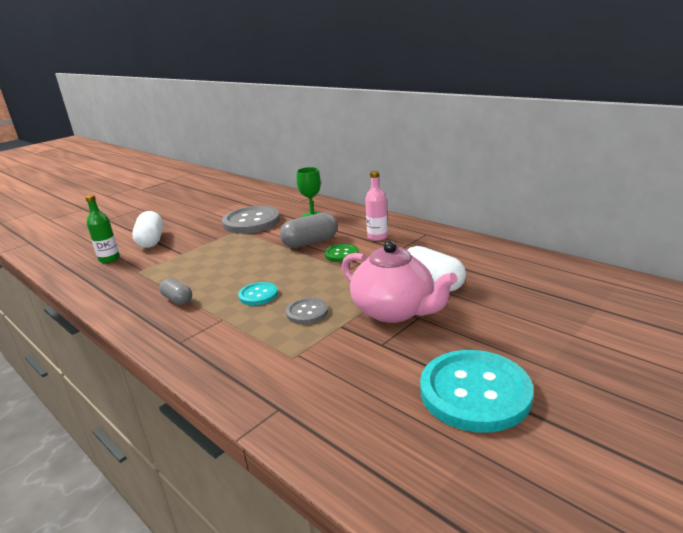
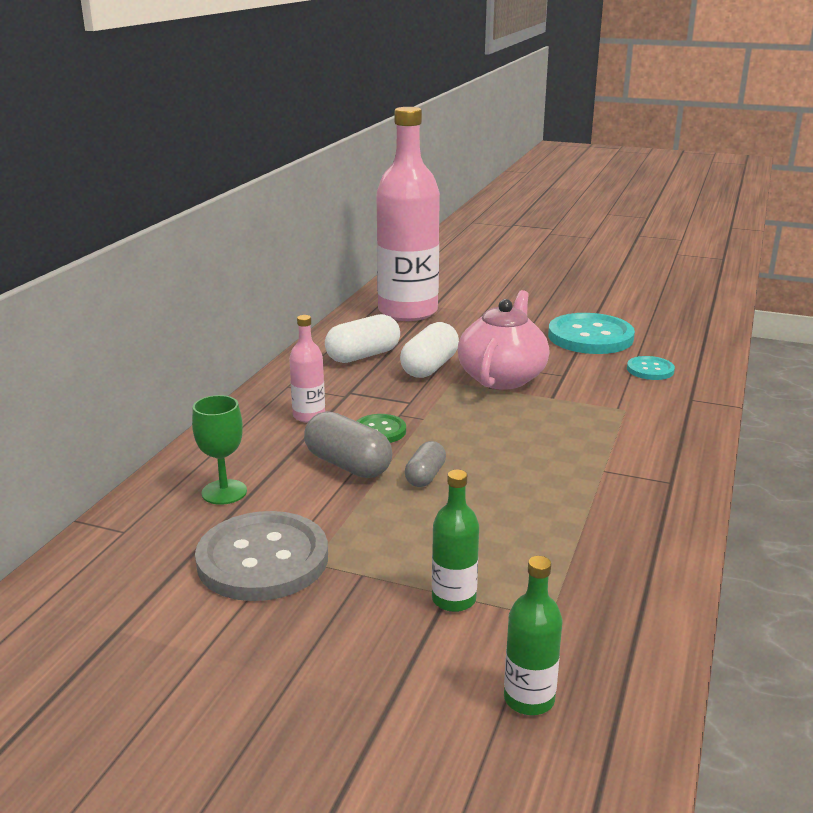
camera: 115 degrees left, 0 degrees up
white capsule [132,211,163,248] -> white capsule moved to [325,314,400,363]
grey capsule [159,278,192,305] -> grey capsule moved to [405,441,446,487]
turquoise button [238,282,278,305] -> turquoise button moved to [627,356,675,380]
grey button [286,298,328,324] -> none
none -> pink bottle [376,107,440,321]
none -> green bottle [432,470,479,612]

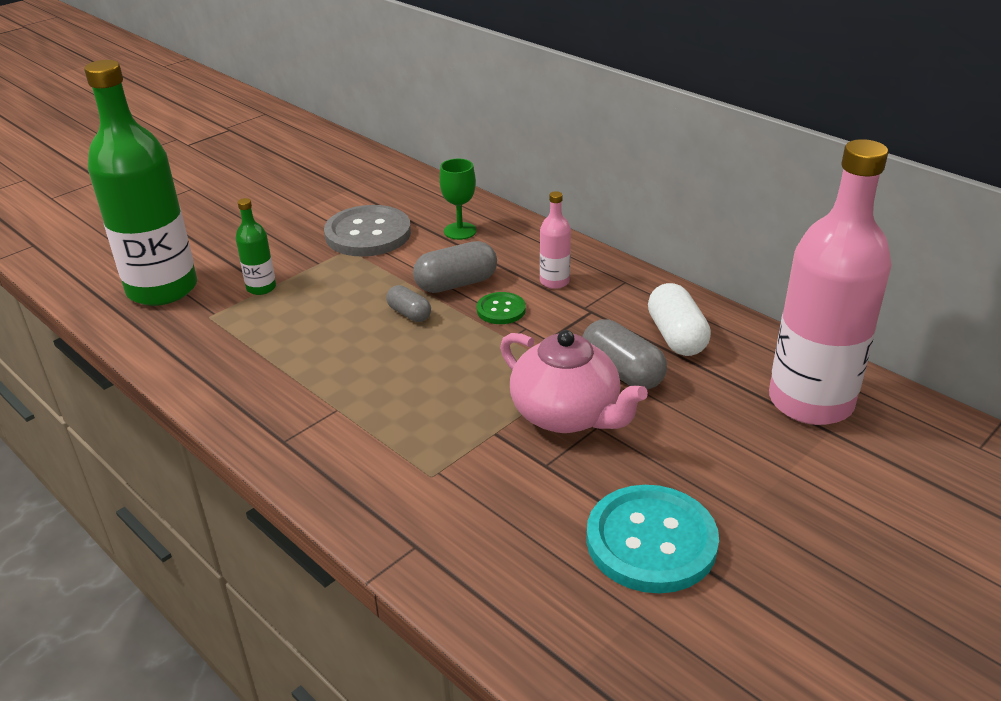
camera: 115 degrees right, 10 degrees up
white capsule [400,322,459,378] -> grey capsule [583,319,667,390]
green bottle [504,556,562,715] -> green bottle [84,60,197,306], size x2.36
turquoise button [627,356,675,380] -> none

